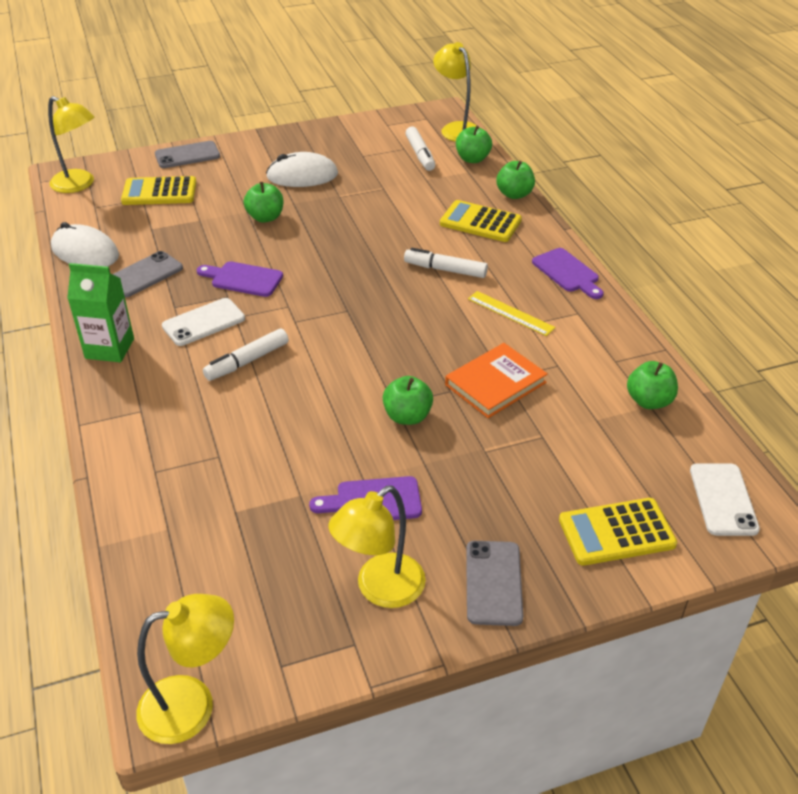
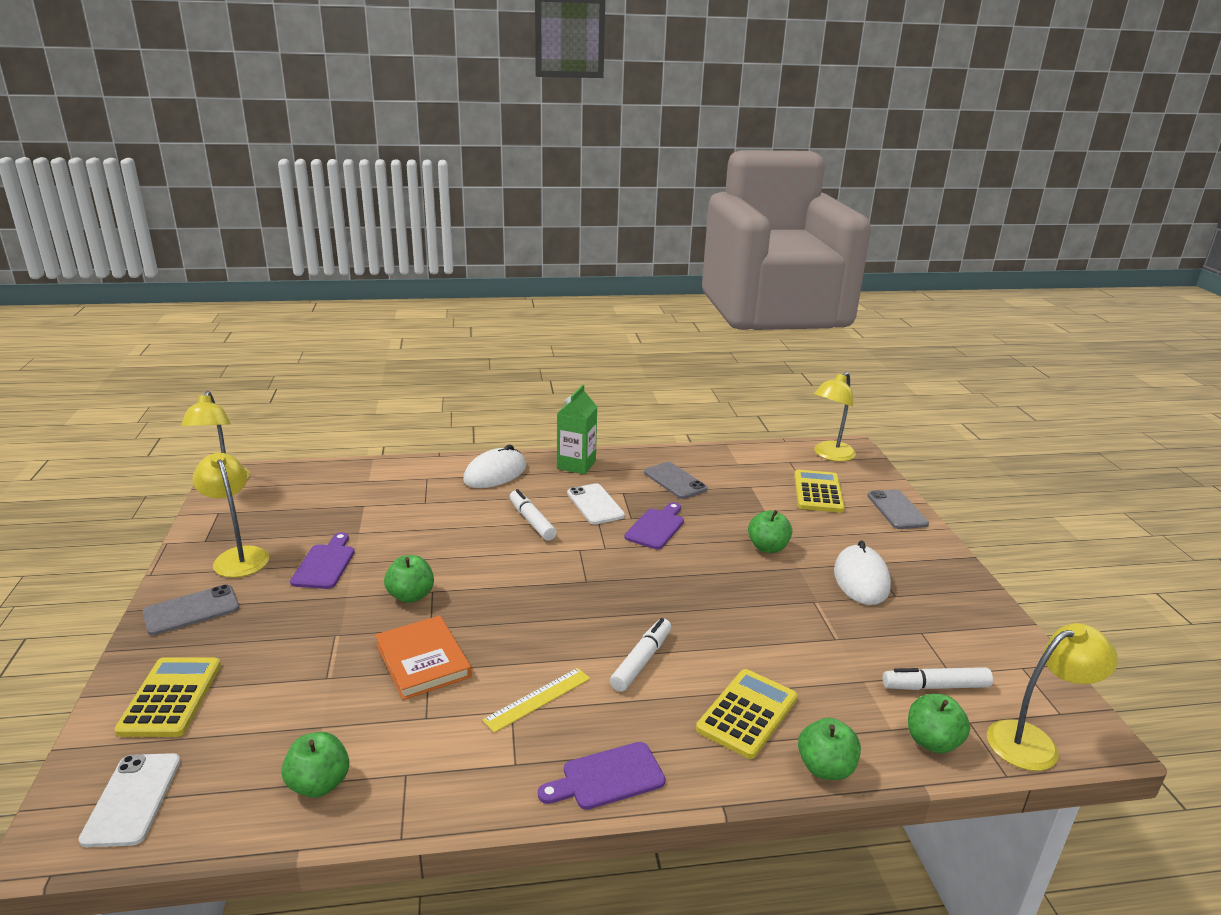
camera: 100 degrees right, 15 degrees down
white mouse [51,222,119,267] -> white mouse moved to [463,445,526,488]
grey phone [466,541,523,626] -> grey phone turned 45 degrees counterclockwise [143,584,239,635]
white phone [690,463,760,536] -> white phone turned 75 degrees clockwise [79,753,181,847]

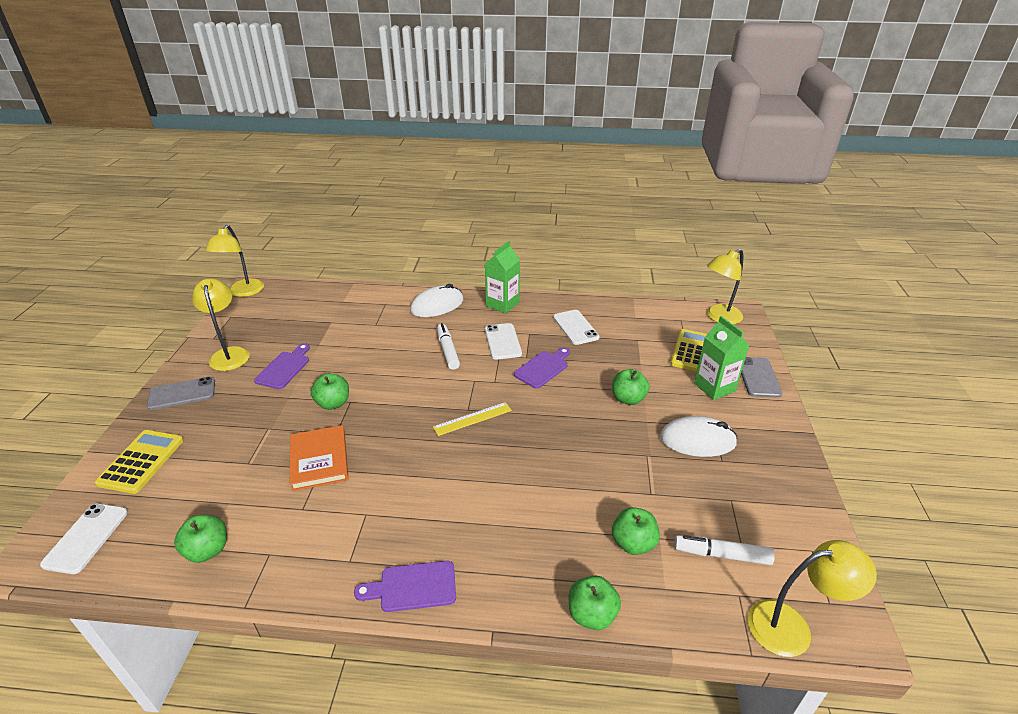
camera: 15 degrees right, 10 degrees up
yellow ruler [482,668,590,733] -> yellow ruler moved to [433,402,512,436]
white marker [610,618,671,692] -> none
grey phone [644,462,708,499] -> white phone [553,310,600,345]
yellow calculator [696,669,798,759] -> none
white mouse [834,540,891,605] -> white mouse turned 75 degrees clockwise [660,416,738,457]
green apple [908,694,970,753] -> green apple moved to [612,507,660,555]
none -> green carton [694,316,750,400]

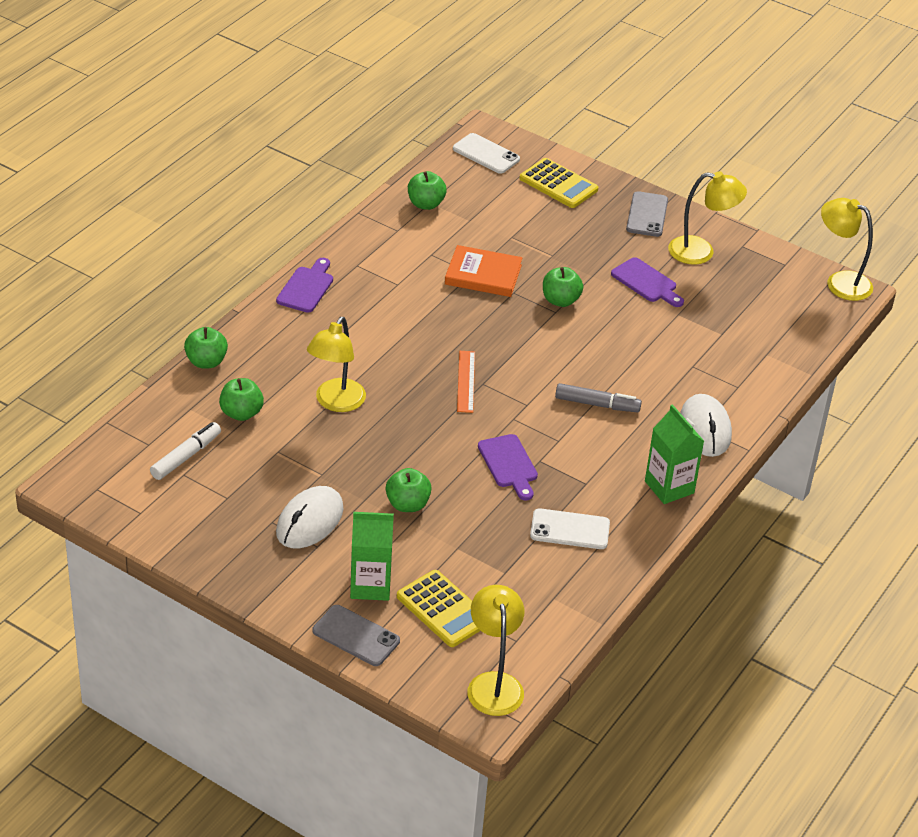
camera: 115 degrees right, 5 degrees up
yellow ruler [433,402,512,436] -> orange ruler [457,351,475,413]
white marker [437,323,460,370] -> grey marker [555,383,642,413]
white phone [485,323,522,360] -> none
yellow lamp [748,540,877,657] -> yellow lamp moved to [307,317,366,412]

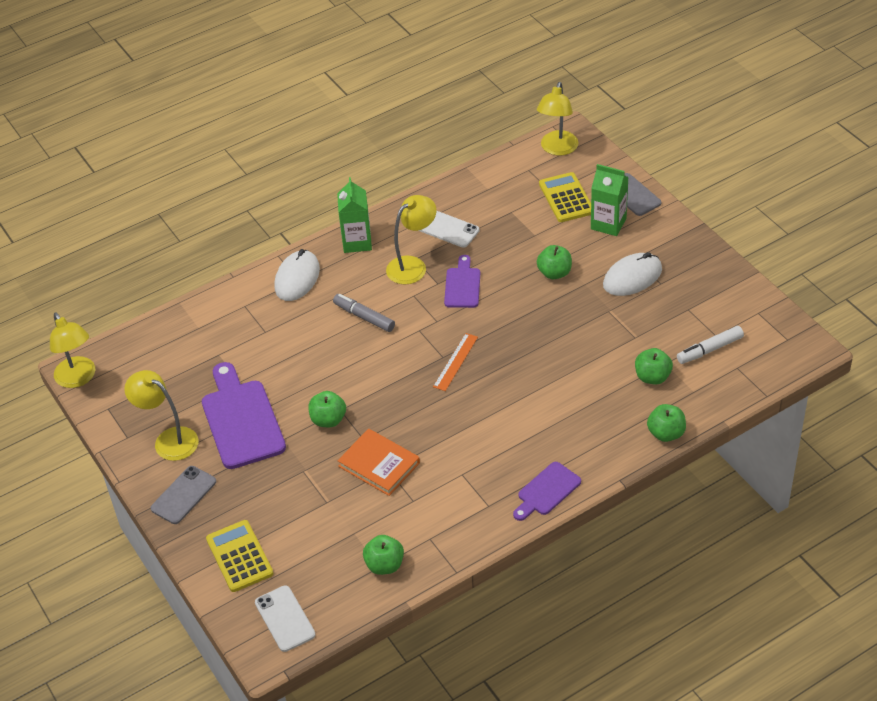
camera: 150 degrees left, 5 degrees up
yellow lamp [307,317,366,412] -> yellow lamp moved to [386,195,437,284]
purple cutting board [611,257,684,307] -> purple cutting board [202,362,286,469], size x1.77

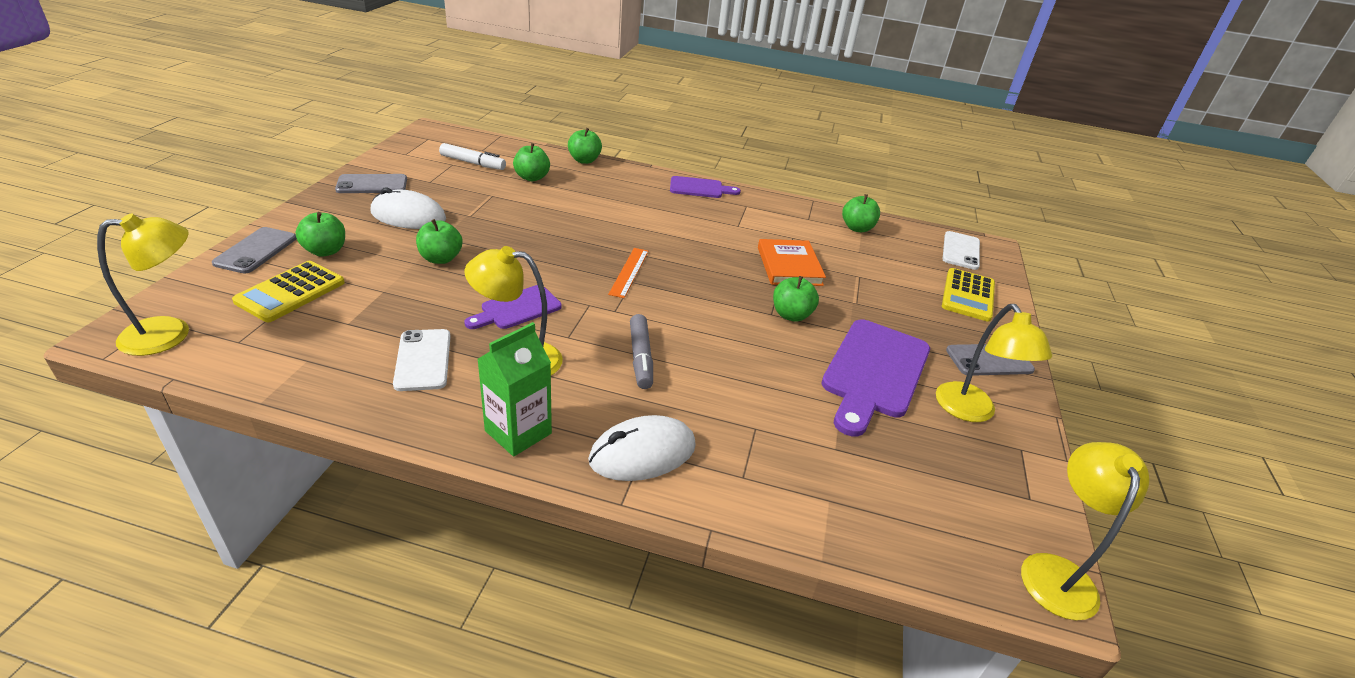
camera: 140 degrees left, 10 degrees down
orange ruler [433,333,478,391] -> orange ruler turned 60 degrees counterclockwise [608,248,649,298]
green carton [591,164,629,236] -> green apple [296,212,345,257]
none -> grey phone [335,174,407,193]

